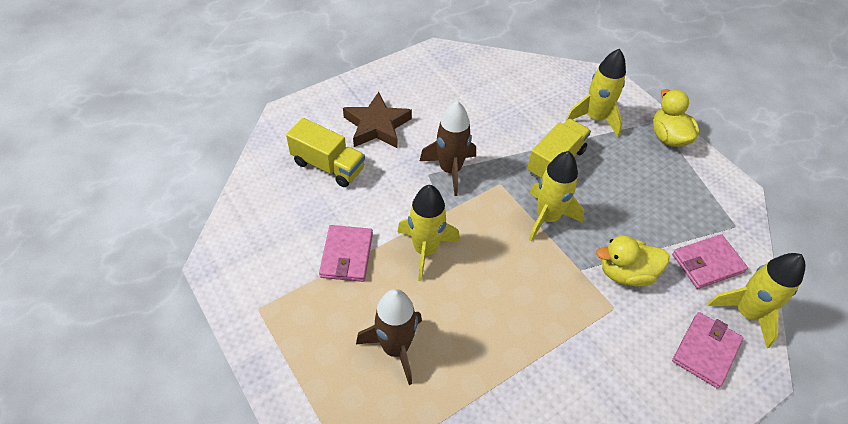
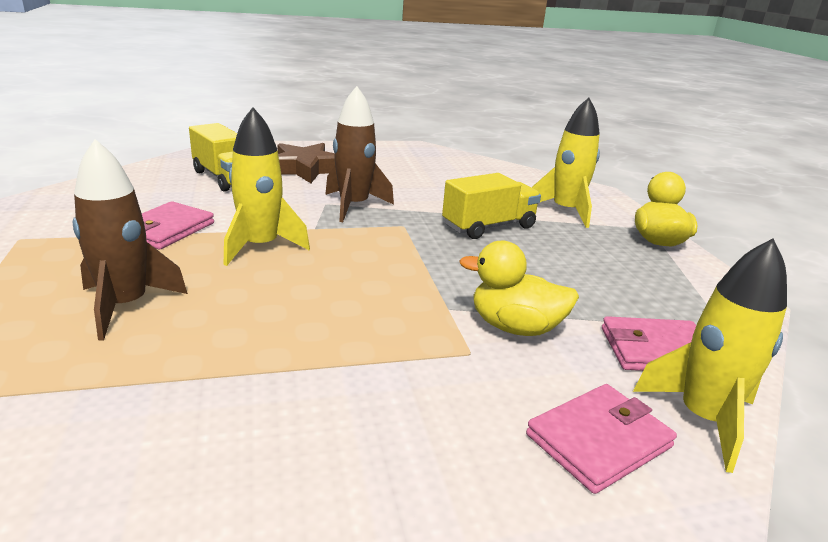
camera: 20 degrees right, 25 degrees down
yellow rocket [529,151,584,241] -> none

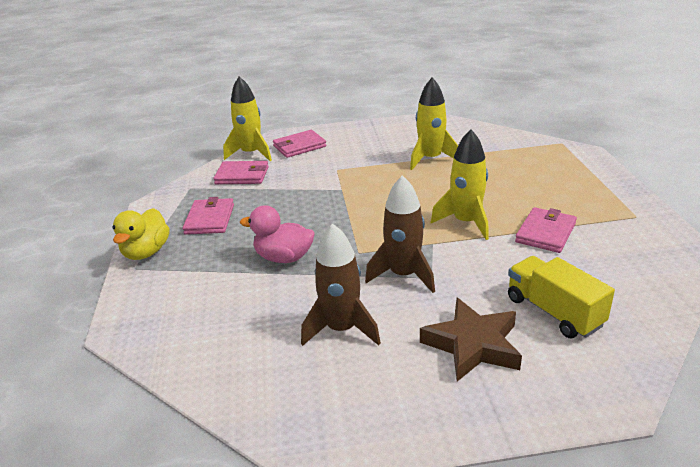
camera: 170 degrees left, 5 degrees up
brown rocket [73,139,188,341] -> brown rocket moved to [301,223,381,346]
yellow truck [442,173,541,239] -> pink duck [240,205,315,263]
yellow duck [459,241,579,336] -> none
yellow rocket [532,98,600,228] -> yellow rocket moved to [410,77,458,170]
none -> pink wallet [183,197,234,235]

